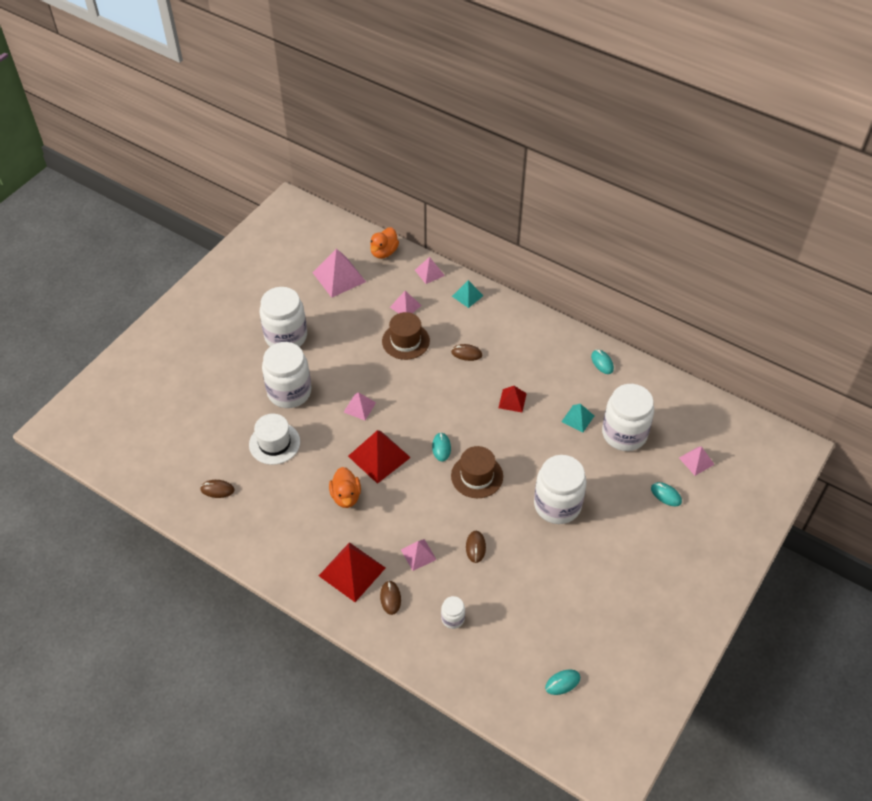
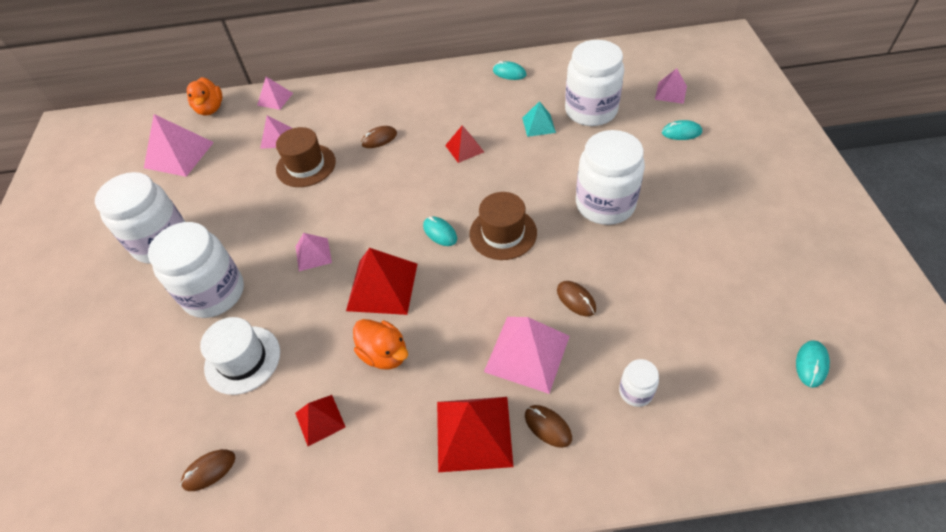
camera: 35 degrees left, 0 degrees up
pink pyramid [401,539,437,571] -> pink pyramid [484,317,570,394], size x1.77
turquoise pyramid [452,280,484,308] -> none
none -> red pyramid [295,395,345,446]

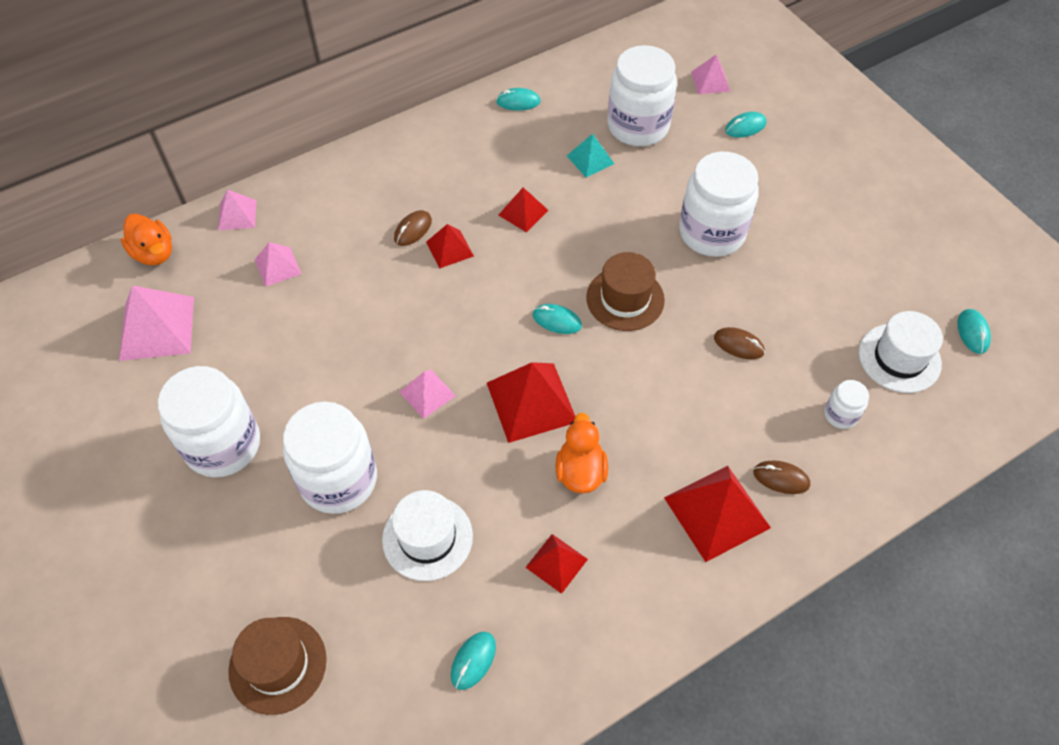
camera: 30 degrees left, 5 degrees up
brown mouse [181,449,235,491] -> turquoise mouse [451,632,496,690]
brown hat [276,127,336,187] -> brown hat moved to [228,617,327,715]
orange duck [353,319,408,370] -> orange duck turned 105 degrees counterclockwise [555,413,608,494]
pink pyramid [484,317,570,394] -> none
none -> red pyramid [426,224,474,268]
none -> white hat [859,311,943,393]

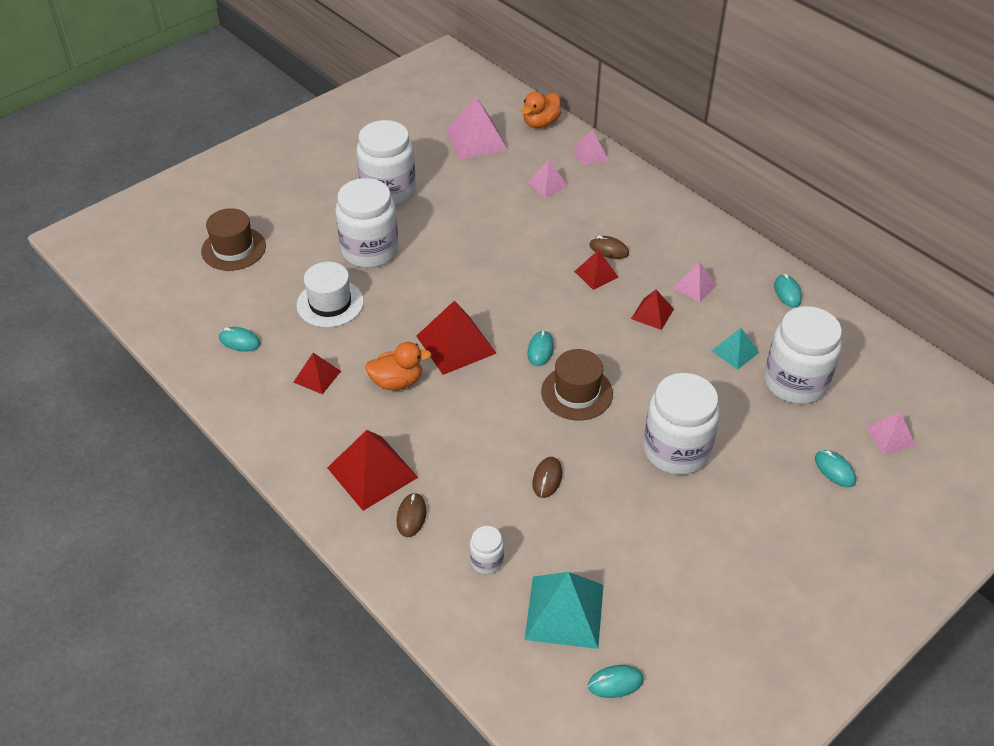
camera: 80 degrees right, 10 degrees down
pink pyramid [400,370,456,419] -> pink pyramid moved to [673,262,717,302]
white hat [859,311,943,393] -> turquoise pyramid [525,572,604,649]

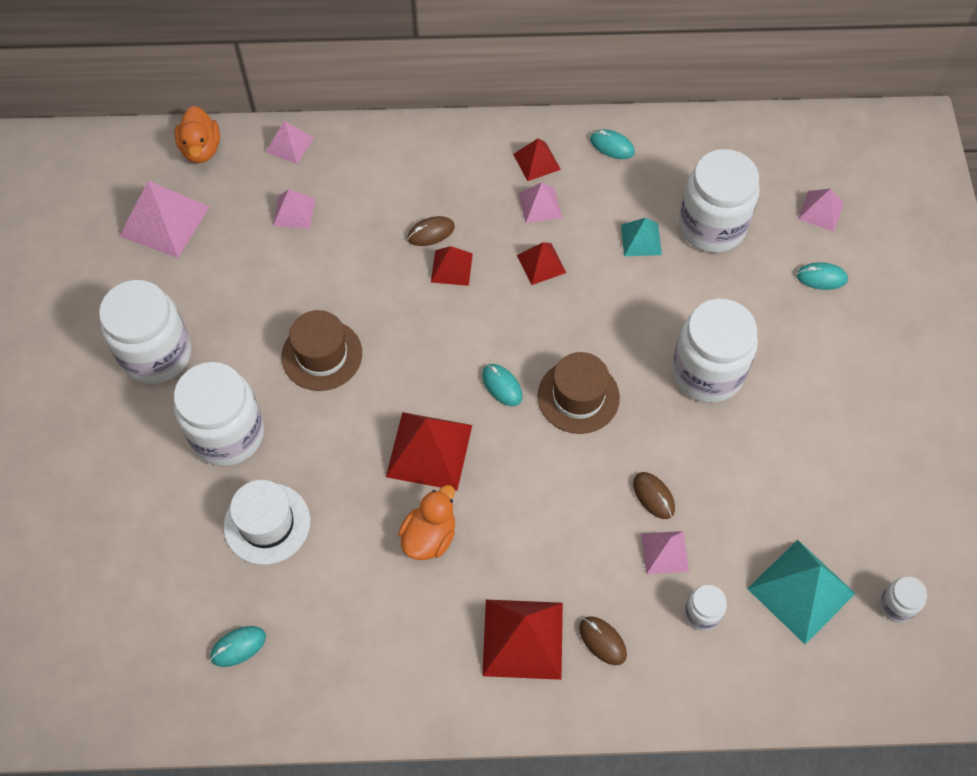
camera: 50 degrees left, 15 degrees up
brown hat [201,208,266,271] -> brown hat moved to [282,310,362,391]
red pyramid [293,353,341,395] -> red pyramid moved to [513,138,561,181]
turquoise mouse [588,665,644,698] -> white jar [879,576,927,623]
none -> pink pyramid [641,531,689,574]

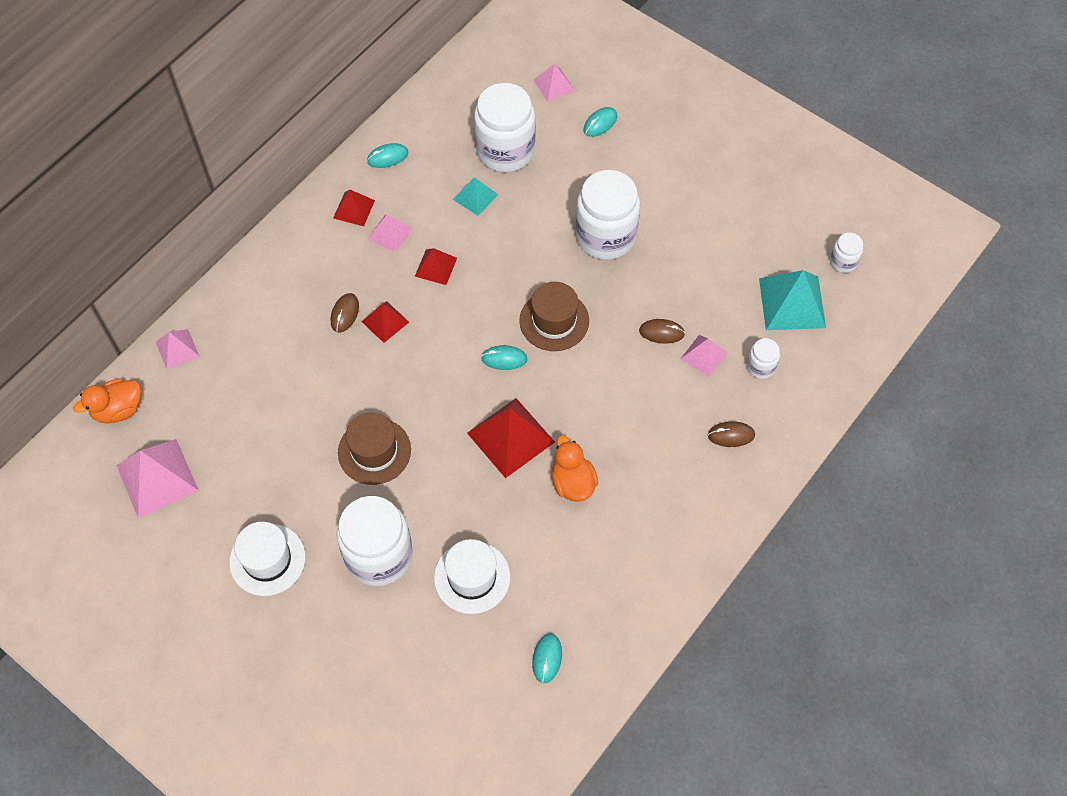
camera: 50 degrees left, 0 degrees up
white jar [99,280,192,384] -> white hat [229,522,306,596]
orange duck [175,106,220,163] -> orange duck turned 120 degrees clockwise [73,379,141,424]
pink pyramid [273,189,315,229] -> none
red pyramid [482,600,563,680] -> none

